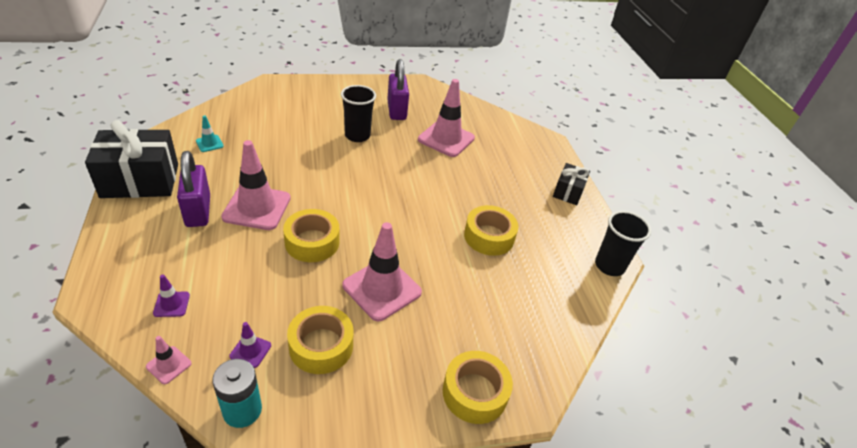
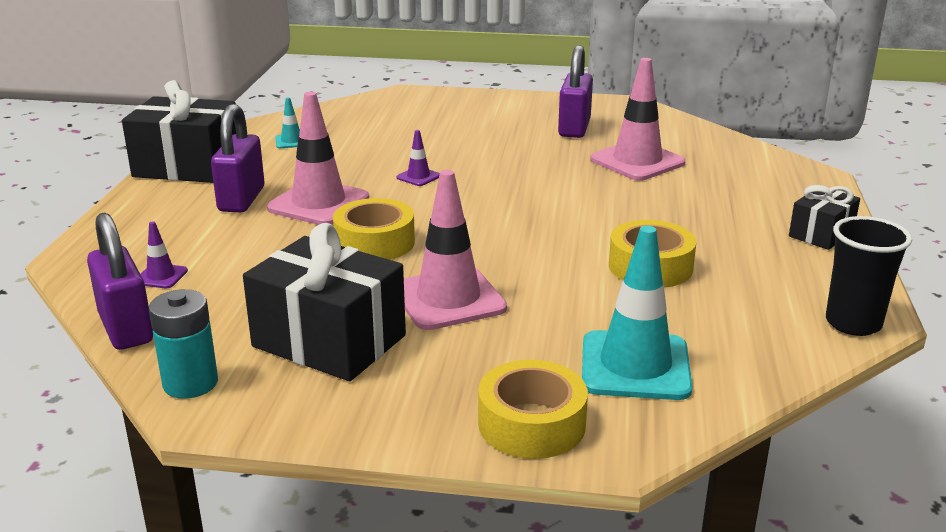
camera: 25 degrees right, 15 degrees down
pink traffic cone [146,336,191,384] -> purple padlock [87,212,153,350]
purple traffic cone [229,322,271,368] -> purple traffic cone moved to [397,130,440,186]
yellow tape [287,306,353,374] -> black gift [243,223,406,381]
black cup [341,85,376,142] -> none
none -> turquoise traffic cone [582,226,693,400]

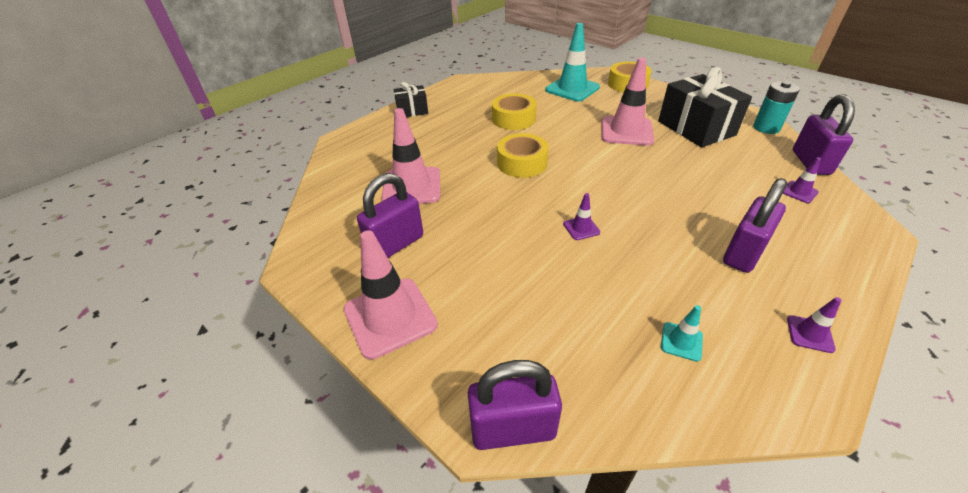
camera: 145 degrees left, 15 degrees up
black gift [122,80,236,183] -> purple traffic cone [787,297,842,353]
pink traffic cone [267,92,369,225] -> pink traffic cone moved to [344,230,438,360]
yellow tape [333,198,415,260] -> yellow tape moved to [497,133,549,178]
black cup [826,216,912,336] -> none
none -> purple padlock [468,360,562,450]

